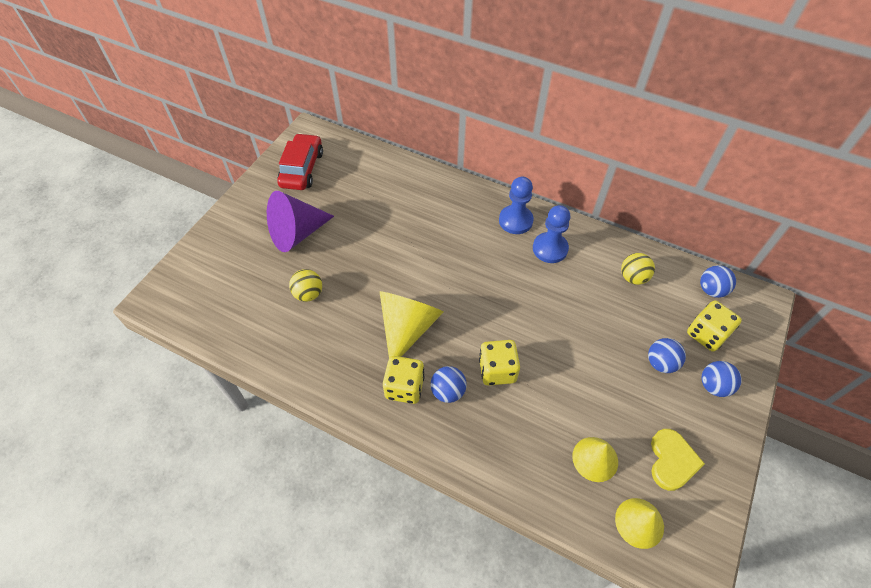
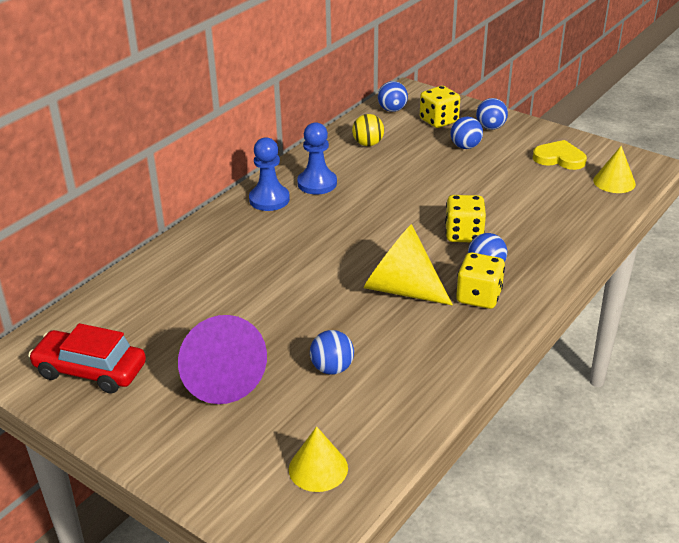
camera: 80 degrees left, 20 degrees down
yellow ball [289,269,322,302] -> blue ball [310,330,354,375]
yellow cone [572,437,618,482] -> yellow cone moved to [289,426,348,492]

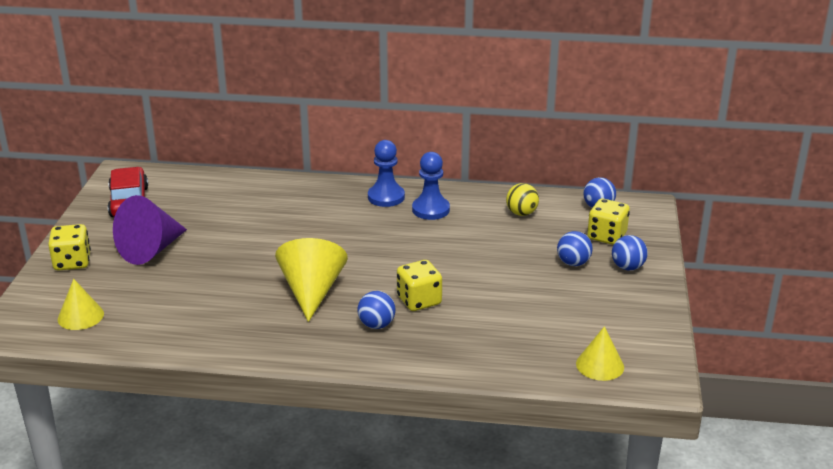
camera: 60 degrees right, 5 degrees down
blue ball [310,330,354,375] -> none
yellow dice [456,252,505,309] -> yellow dice moved to [48,224,91,271]
yellow heart [533,140,587,170] -> none

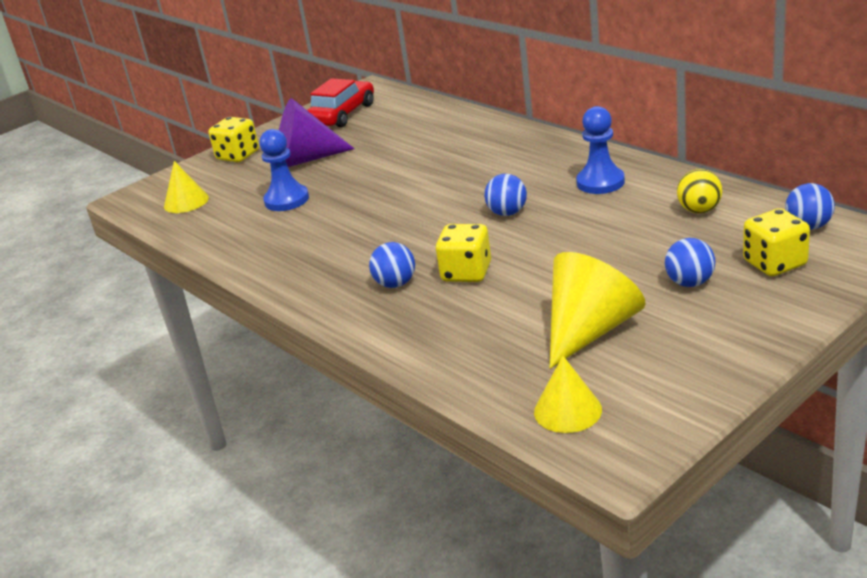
camera: 45 degrees right, 0 degrees up
yellow cone [275,238,348,322] -> yellow cone moved to [550,252,646,369]
blue pawn [368,140,405,207] -> blue pawn moved to [260,129,309,211]
blue ball [612,235,648,270] -> blue ball moved to [484,174,527,216]

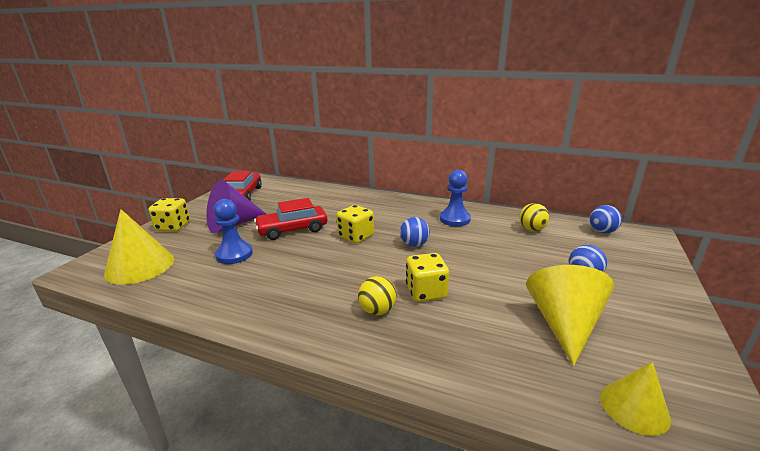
camera: 30 degrees left, 5 degrees down
yellow cone [164,161,209,213] -> yellow cone [104,209,174,285], size x1.64
blue ball [369,242,415,288] -> yellow ball [358,276,396,315]
yellow dice [743,208,810,276] -> yellow dice moved to [336,205,374,243]
none -> red car [254,198,327,240]

